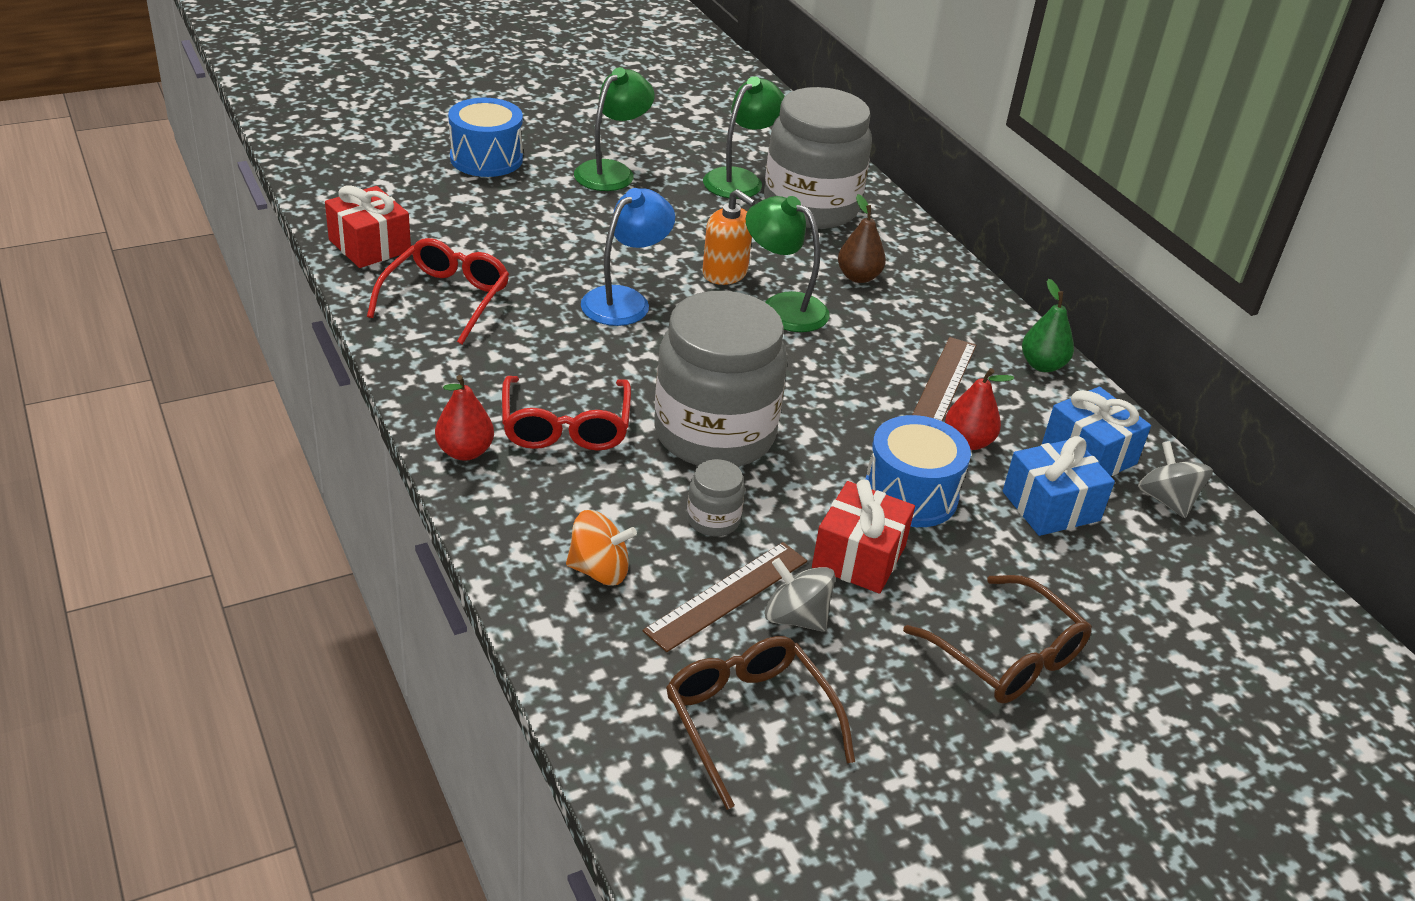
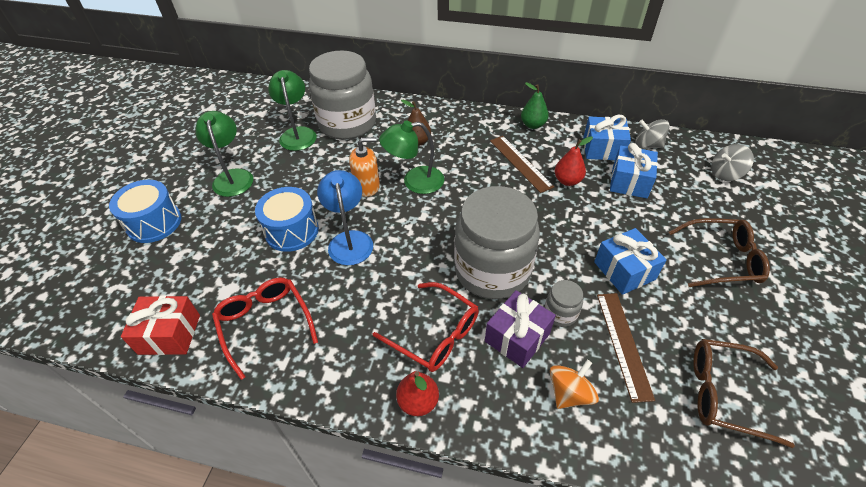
camera: 45 degrees left, 10 degrees up
grey spinning top [765,558,835,632] -> grey spinning top moved to [711,144,754,181]
red gift [812,479,915,594] -> blue gift [594,228,667,295]
blue drum [866,415,971,527] -> blue drum moved to [255,187,319,252]
none -> purple gift [485,290,556,368]

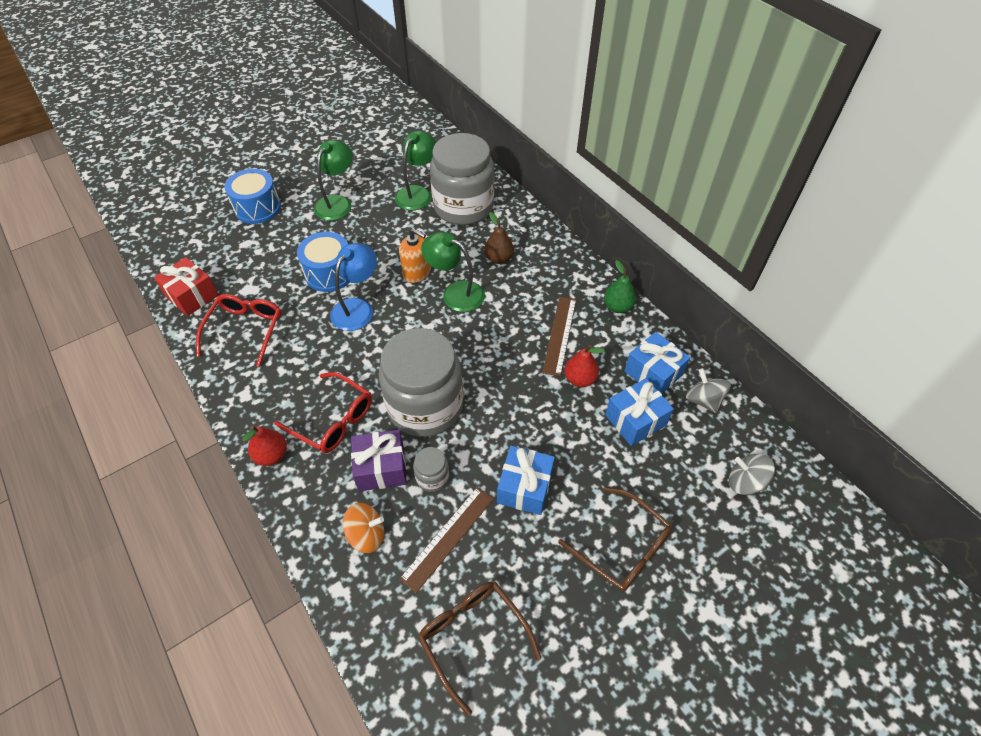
camera: 40 degrees right, 5 degrees up
red glasses [373,282,479,372] -> red glasses turned 45 degrees counterclockwise [274,372,372,453]

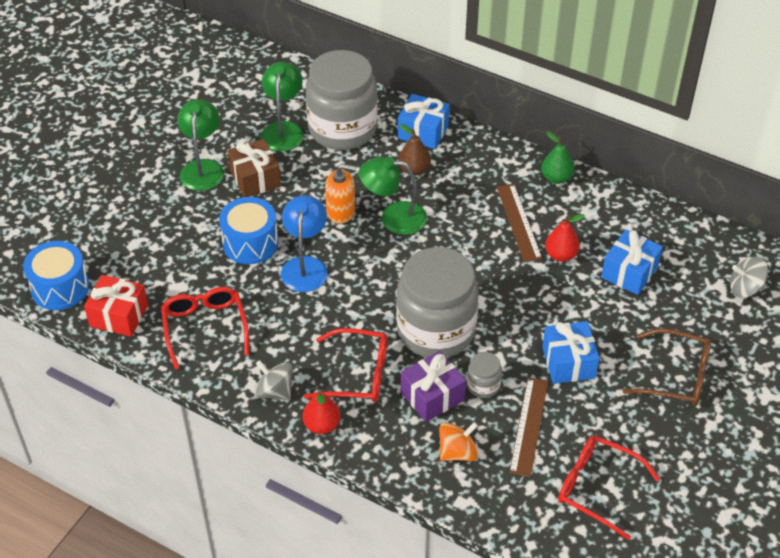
camera: 25 degrees left, 5 degrees down
blue drum [225,169,281,224] -> blue drum moved to [23,241,89,310]
brown glasses [418,582,541,716] -> red glasses [558,435,660,540]
blue gift [625,332,690,394] -> blue gift moved to [398,94,450,149]
grey spinning top [686,368,731,413] -> grey spinning top moved to [254,360,293,400]
none -> brown gift [227,139,281,197]

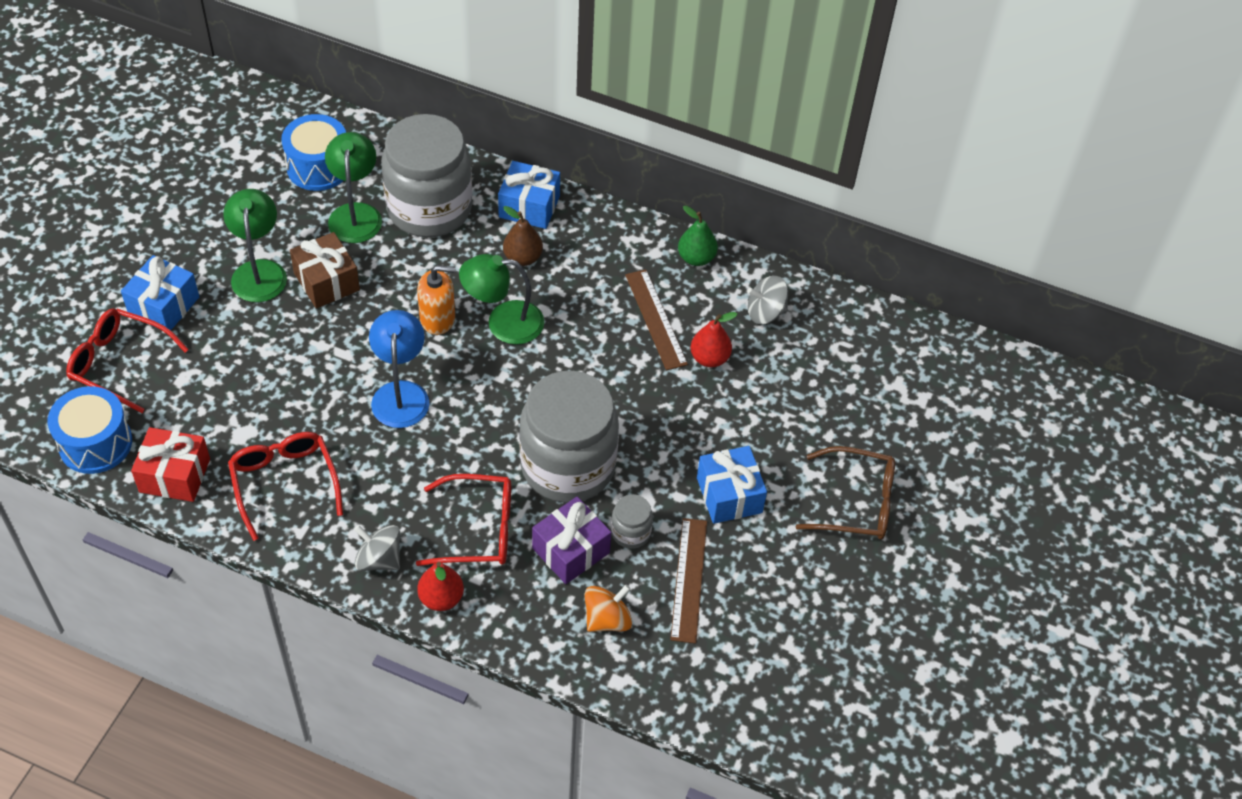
camera: 10 degrees left, 5 degrees up
blue drum [219,197,279,264] -> blue drum moved to [281,114,346,191]
red glasses [558,435,660,540] -> red glasses moved to [66,309,189,413]
blue gift [601,230,663,295] -> blue gift moved to [121,255,199,330]
grey spinning top [730,257,768,298] -> grey spinning top moved to [747,276,788,324]

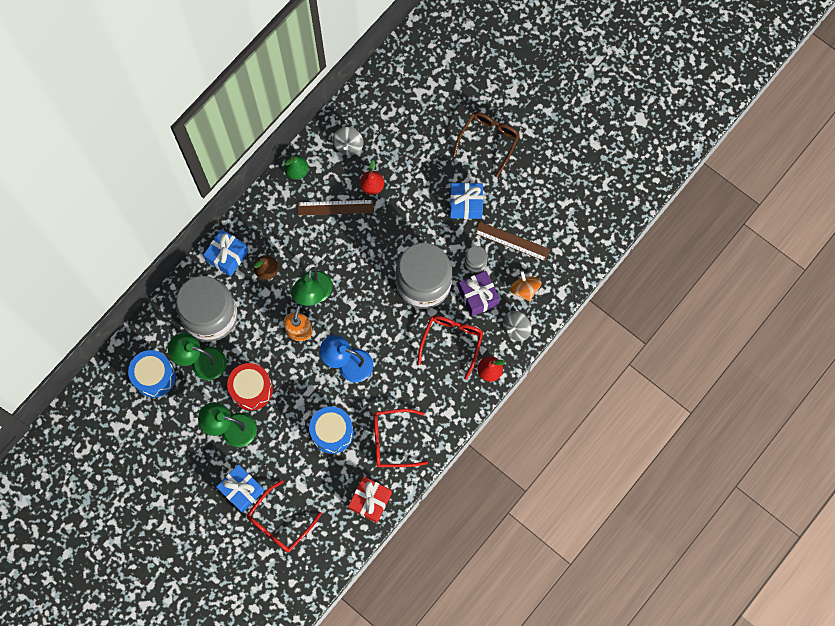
camera: 70 degrees left, 20 degrees up
blue drum [48,386,132,474] -> blue drum moved to [309,406,354,454]
brown gift [290,232,360,309] -> red drum [227,363,273,410]
grey spinning top [354,525,400,571] -> grey spinning top moved to [503,311,531,341]

